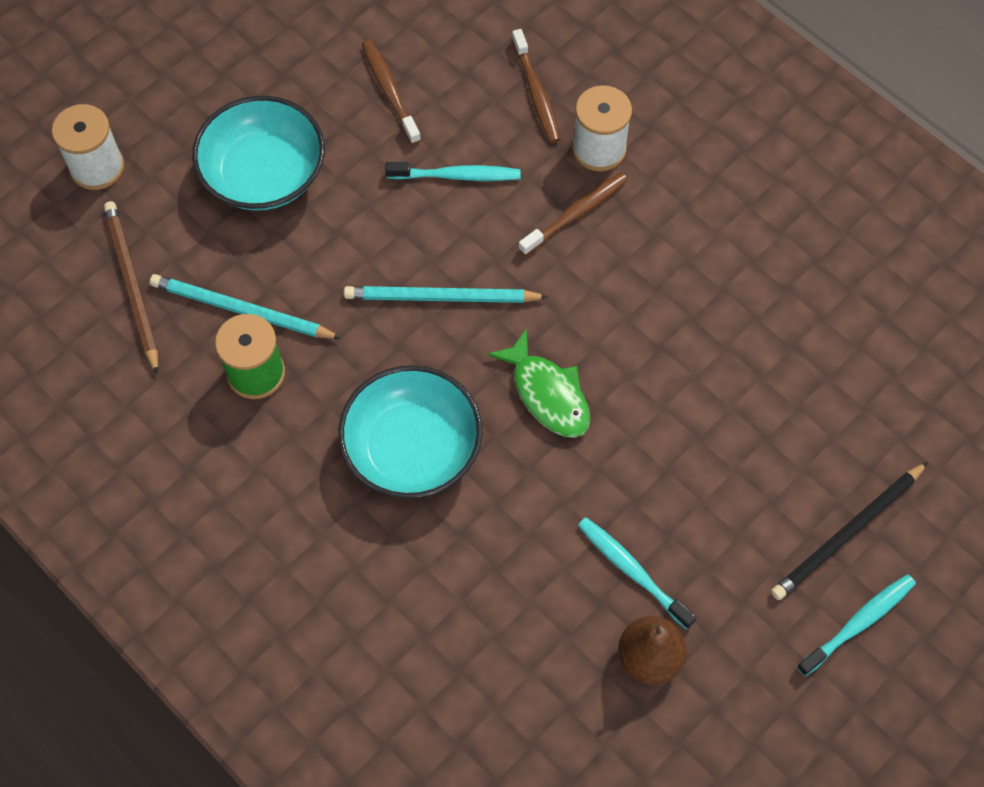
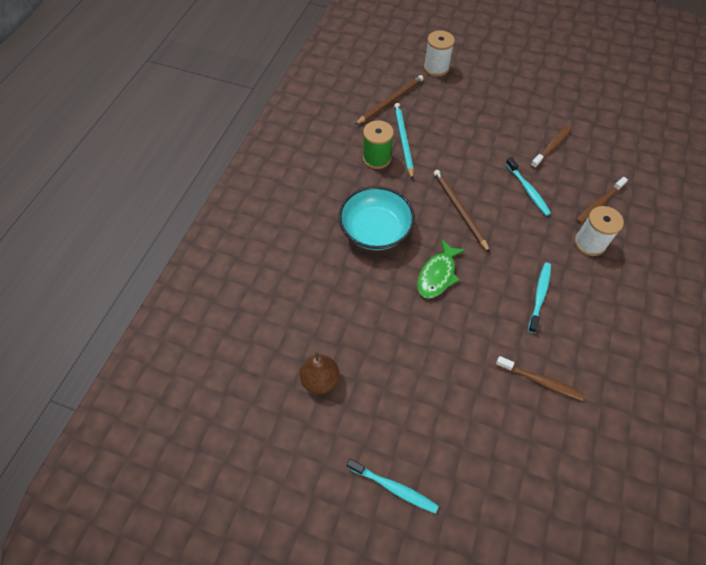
camera: 65 degrees right, 5 degrees down
turquoise bowl [192,96,325,211] -> none
turquoise pencil [344,286,549,303] -> brown pencil [434,170,490,253]
brown toothbrush [519,172,627,256] -> brown toothbrush moved to [496,356,585,401]
turquoise toothbrush [578,517,696,629] -> turquoise toothbrush moved to [528,263,551,333]
black pencil [771,462,928,600] -> none

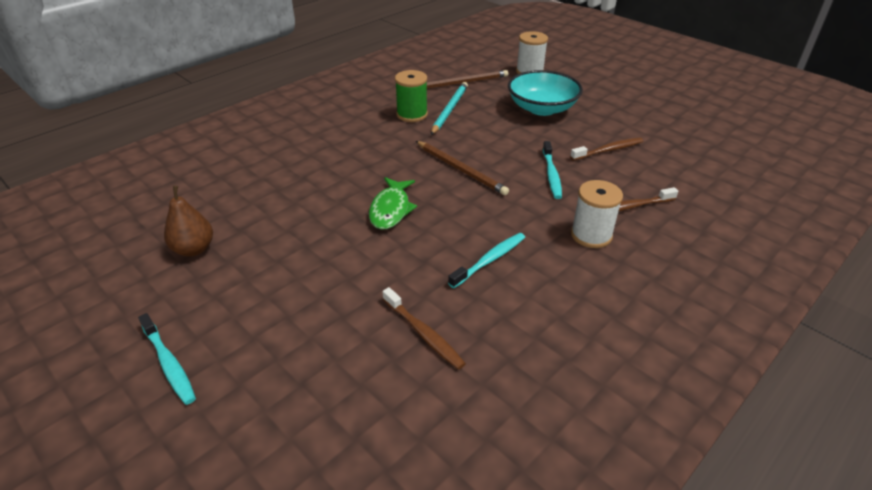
camera: 25 degrees right, 20 degrees down
turquoise bowl [338,186,415,250] -> turquoise bowl moved to [508,70,583,116]
green fish [417,239,466,299] -> green fish turned 45 degrees counterclockwise [369,177,417,230]
brown pencil [434,170,490,253] -> brown pencil turned 135 degrees clockwise [416,141,509,195]

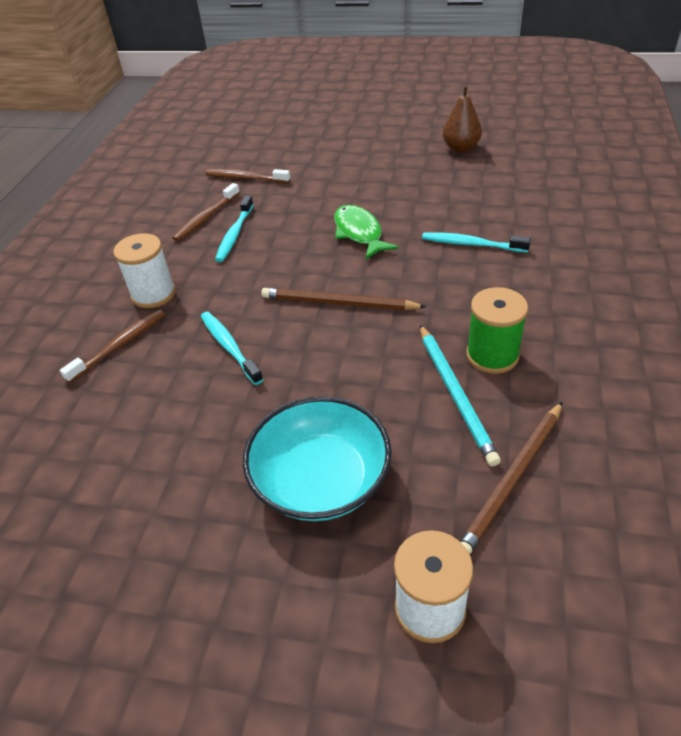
camera: 150 degrees right, 5 degrees up
turquoise toothbrush [138,313,196,405] -> turquoise toothbrush moved to [422,232,531,253]
brown toothbrush [570,137,643,161] -> brown toothbrush moved to [172,183,240,241]

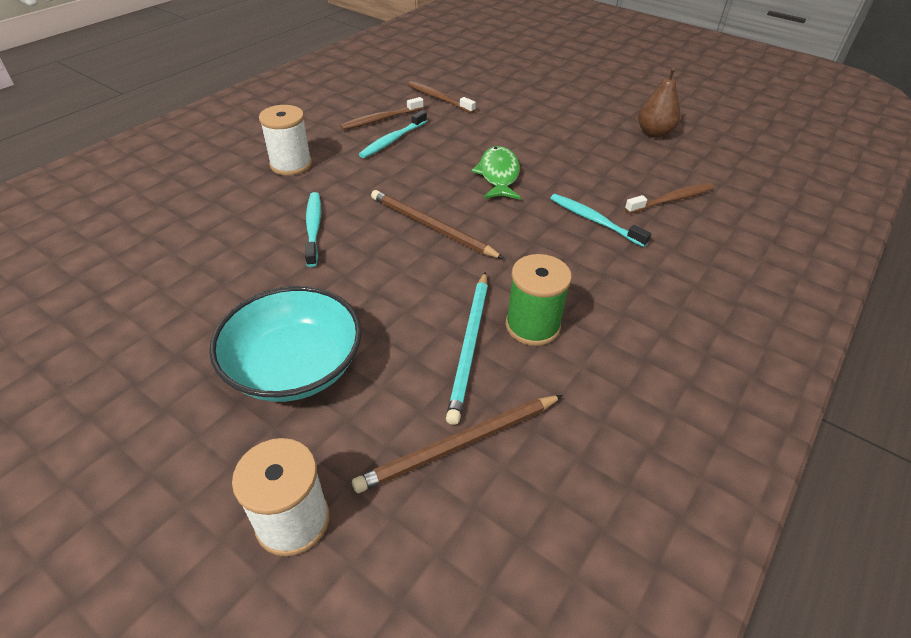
camera: 20 degrees right, 0 degrees up
brown toothbrush [60,310,165,383] -> brown toothbrush moved to [625,183,714,214]

